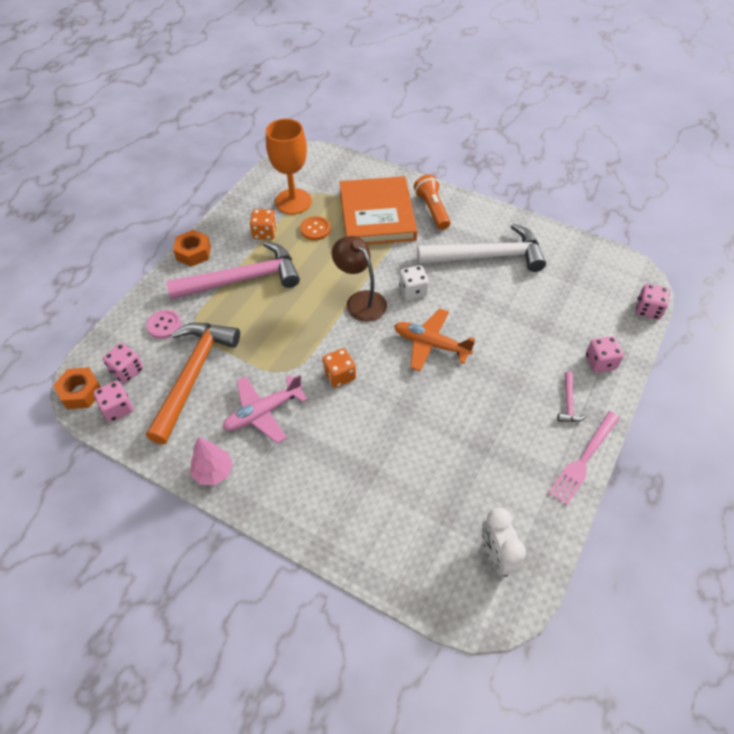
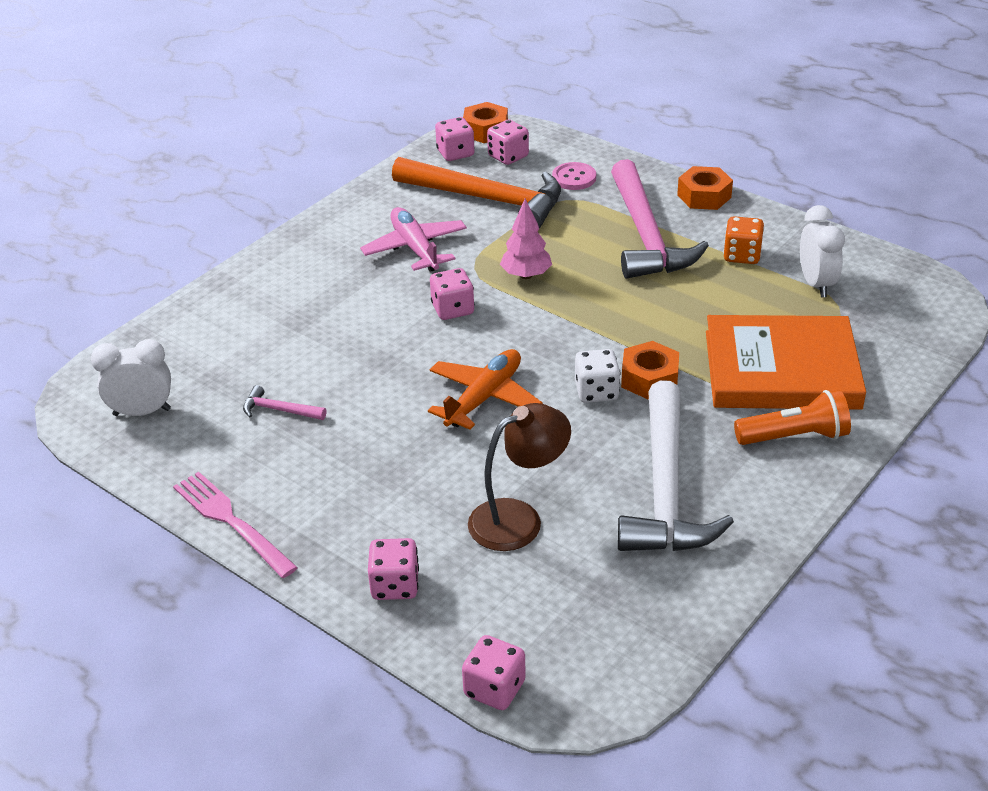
camera: 100 degrees right, 15 degrees down
pink tree [190,437,233,485] -> pink tree moved to [500,198,552,279]
orange goblet [266,119,312,214] -> white clock [800,205,845,297]
orange button [300,216,331,240] -> none
orange dice [322,348,356,388] -> pink dice [430,268,475,320]
brown lamp [332,236,387,322] -> brown lamp moved to [468,403,571,551]
pink hammer [557,371,587,422] -> pink hammer moved to [243,385,326,420]
none -> orange nut [621,341,679,399]

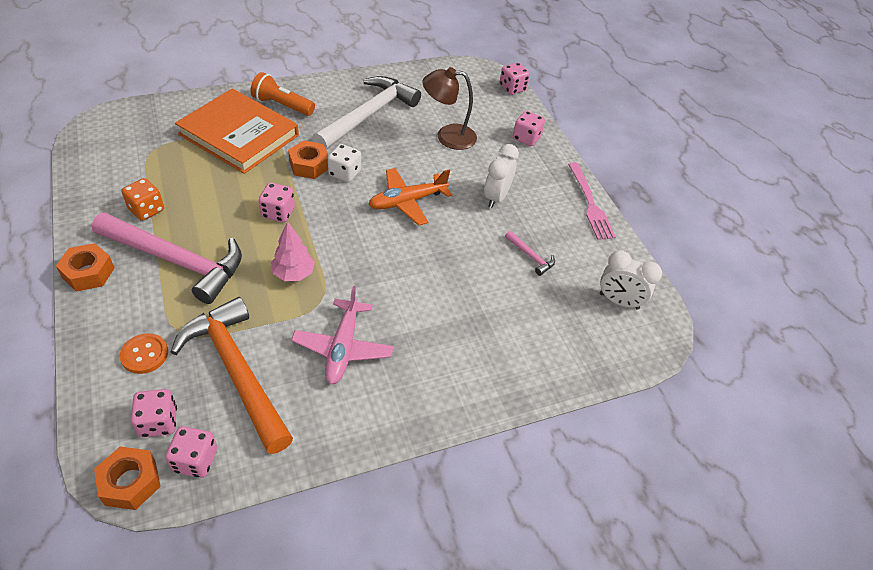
camera: 155 degrees left, 10 degrees up
pink dice [430,268,475,320] -> pink dice moved to [259,183,295,222]
pink button [552,162,596,190] -> orange button [120,333,168,374]
pink hammer [611,159,709,279] -> pink hammer turned 90 degrees clockwise [92,212,242,304]
white clock [800,205,845,297] -> white clock moved to [484,144,519,208]

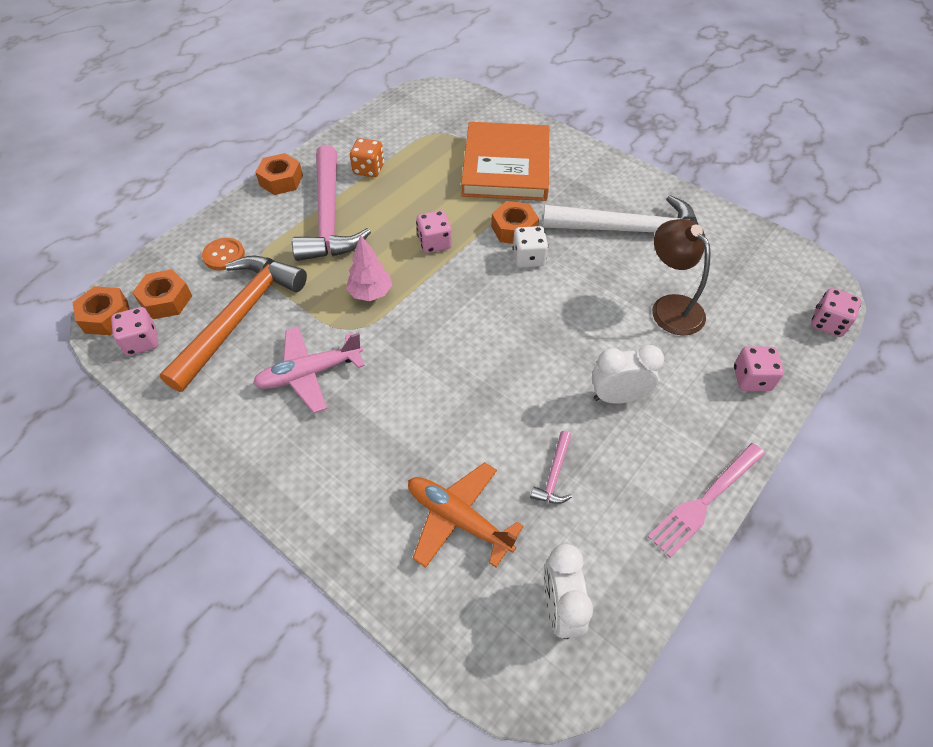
camera: 65 degrees right, 5 degrees up
pink dice [131,389,177,437] -> orange nut [132,269,192,319]
orange flashlight [250,72,315,116] -> none
orange plane [368,168,452,226] -> orange plane moved to [408,462,524,568]

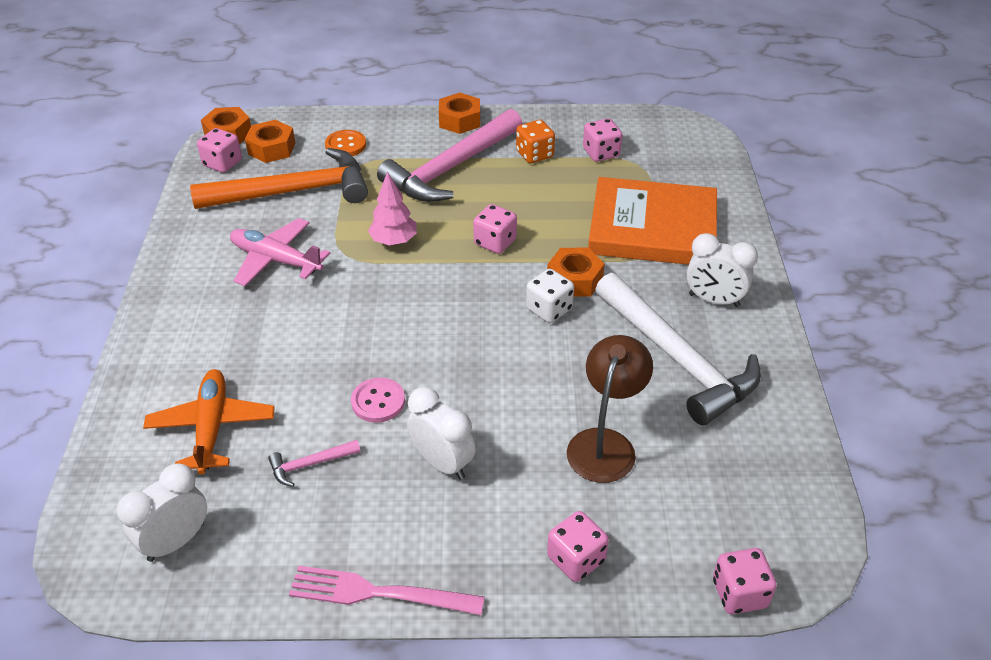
camera: 50 degrees right, 10 degrees down
orange book [461,122,549,201] -> orange book turned 45 degrees clockwise [588,177,717,265]
none -> pink button [351,378,405,423]
none -> pink dice [583,118,622,162]
none -> white clock [686,233,758,307]

